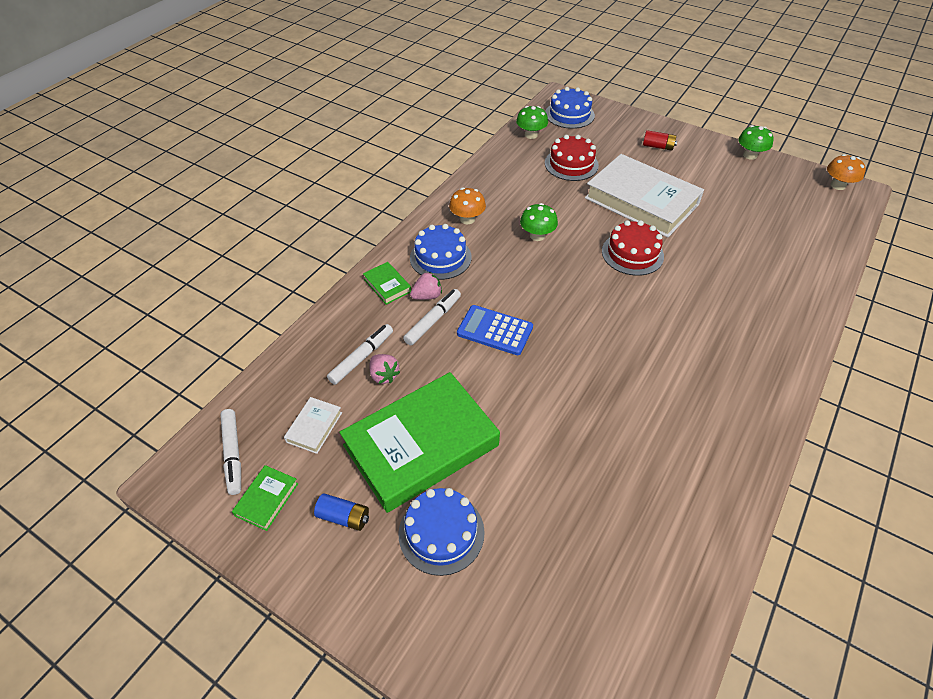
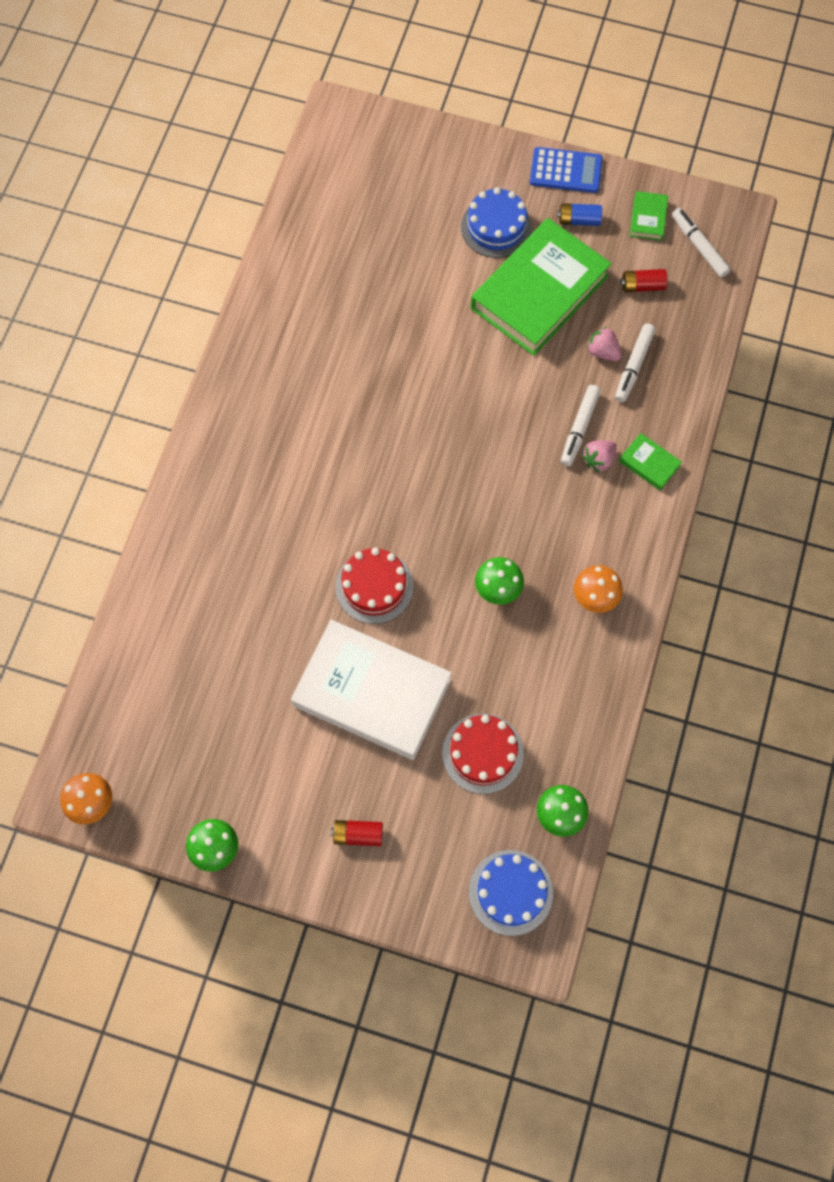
camera: 165 degrees right, 20 degrees up
white book [284,397,342,454] -> red battery [621,269,667,292]
blue cake [410,224,472,280] -> none
blue calculator [457,305,533,355] -> blue calculator moved to [530,147,603,193]

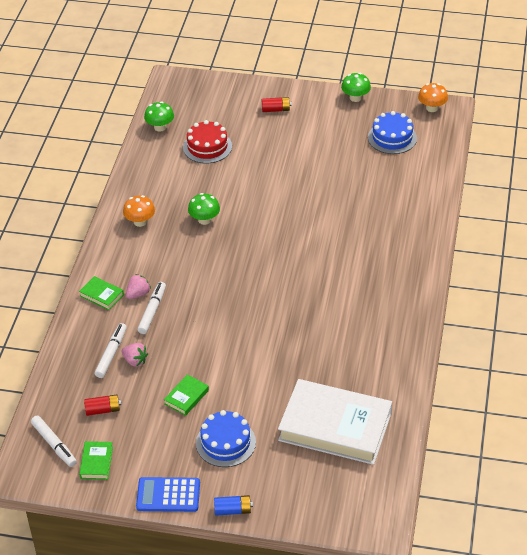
camera: 175 degrees right, 25 degrees down
white book [291,620,452,760] -> white book moved to [278,379,392,465]
red cake [335,547,414,624] -> none
blue cake [469,850,553,936] -> blue cake moved to [368,111,417,154]
green book [471,218,612,356] -> green book [164,374,209,416], size x0.41
blue battery [557,203,602,226] -> blue battery moved to [214,495,253,516]

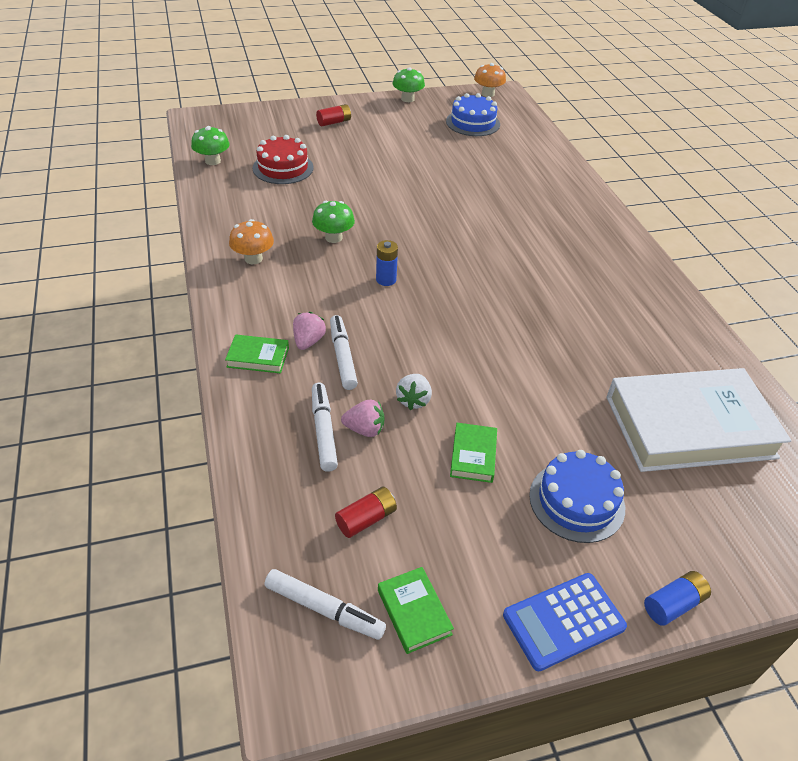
camera: 30 degrees left, 0 degrees up
none -> blue battery [376,240,398,286]
none -> white strawberry [396,374,432,410]

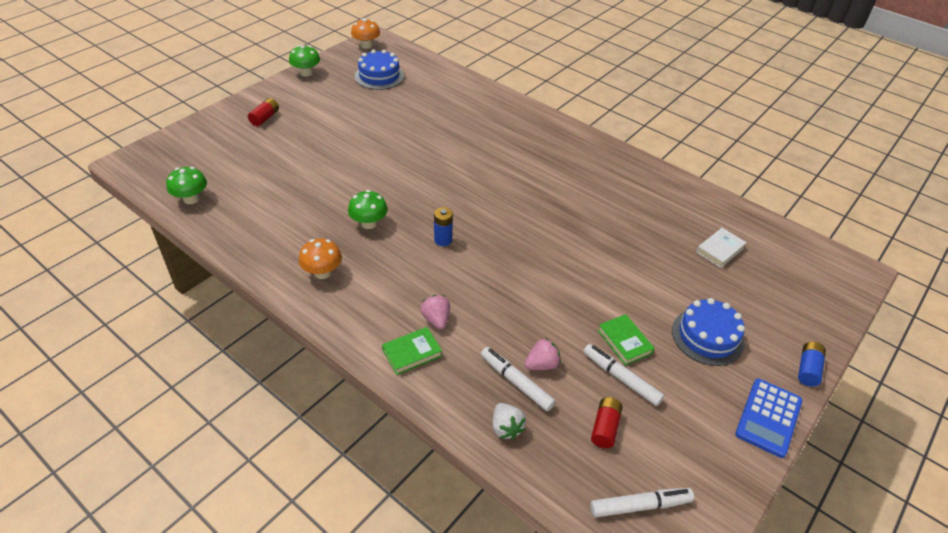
camera: 35 degrees left, 0 degrees up
red cake [253,135,314,184] -> none
white marker [330,315,358,390] -> white marker moved to [583,344,664,406]
green book [378,567,454,654] -> none
white strawberry [396,374,432,410] -> white strawberry moved to [493,403,526,440]
white book [607,368,792,472] -> white book [696,228,747,268], size x0.41

